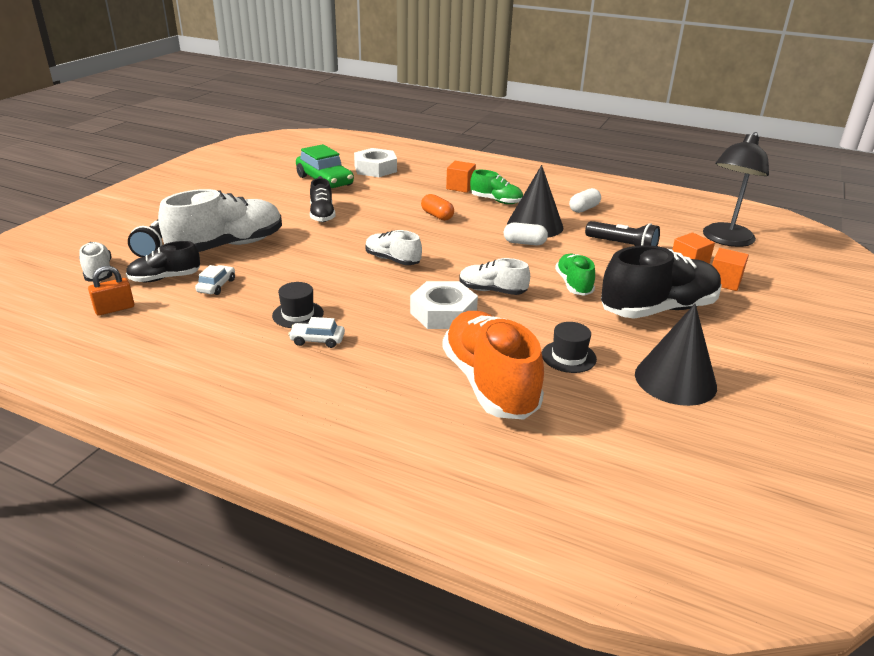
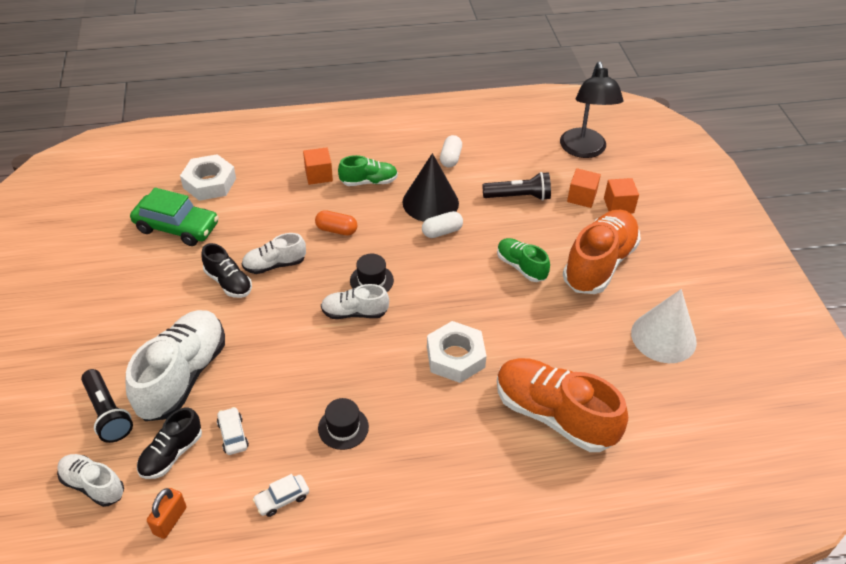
camera: 35 degrees left, 15 degrees up
white car [288,317,345,348] -> white car moved to [252,474,309,517]
white shoe [459,258,530,295] -> white shoe moved to [242,233,306,274]
black hat [542,322,597,373] -> black hat moved to [350,254,394,292]
black shoe [601,245,722,319] -> orange shoe [563,210,641,294]
black cone [635,304,717,406] -> white cone [631,289,697,363]

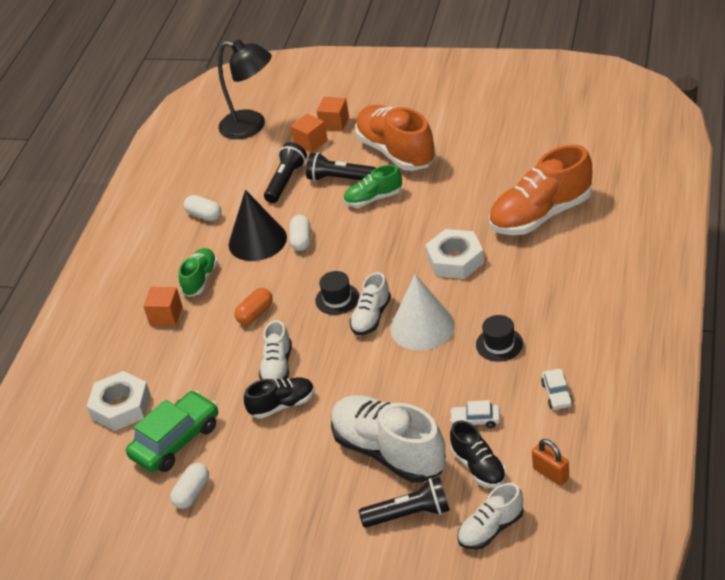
camera: 60 degrees left, 5 degrees down
white cone [631,289,697,363] -> white cone moved to [390,274,455,351]
none -> white capsule [170,463,209,509]
none -> black flashlight [306,152,376,181]

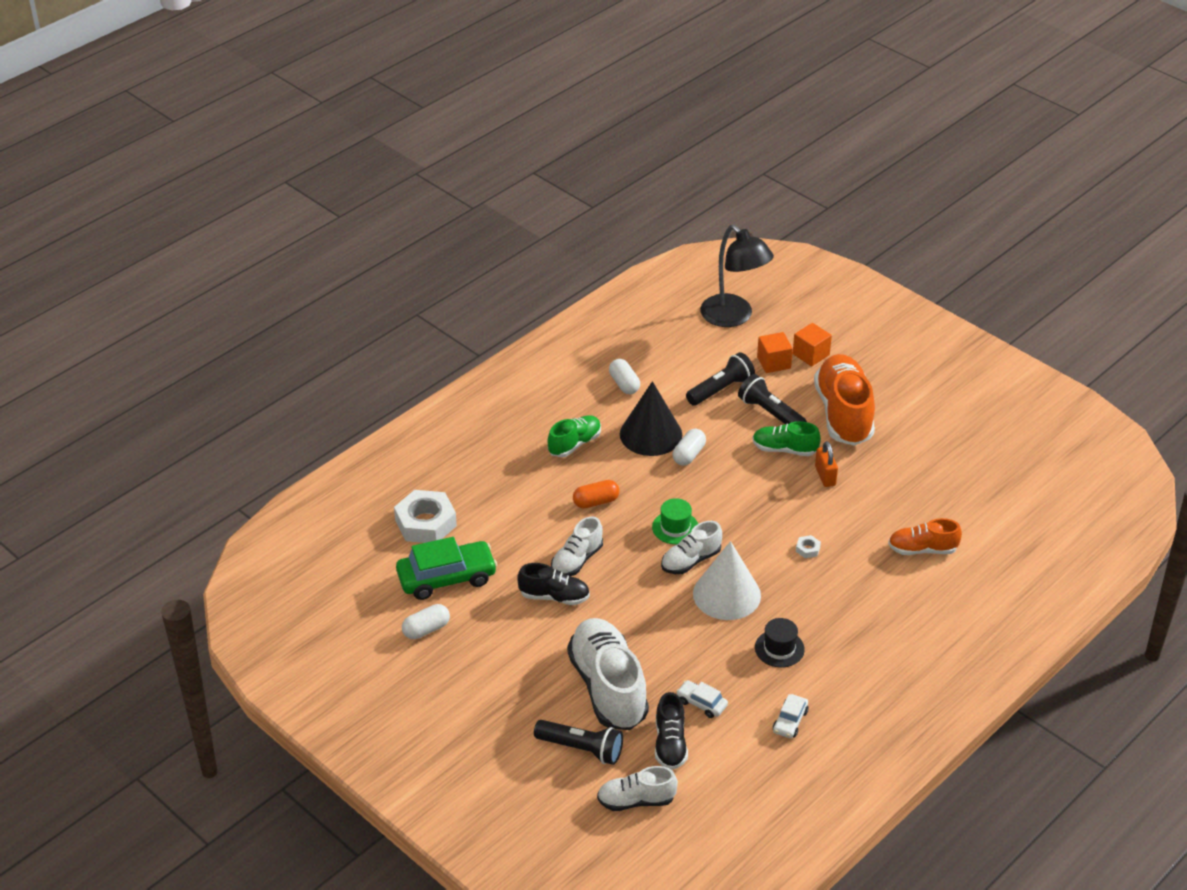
camera: 25 degrees right, 0 degrees up
orange cube [143,287,183,326] -> none
black hat [315,271,360,315] -> green hat [652,498,698,544]
white nut [425,229,484,279] -> white nut [796,535,821,558], size x0.41
orange shoe [489,144,592,235] -> orange shoe [888,518,962,555], size x0.54
orange padlock [532,439,569,486] -> orange padlock moved to [815,441,838,487]

